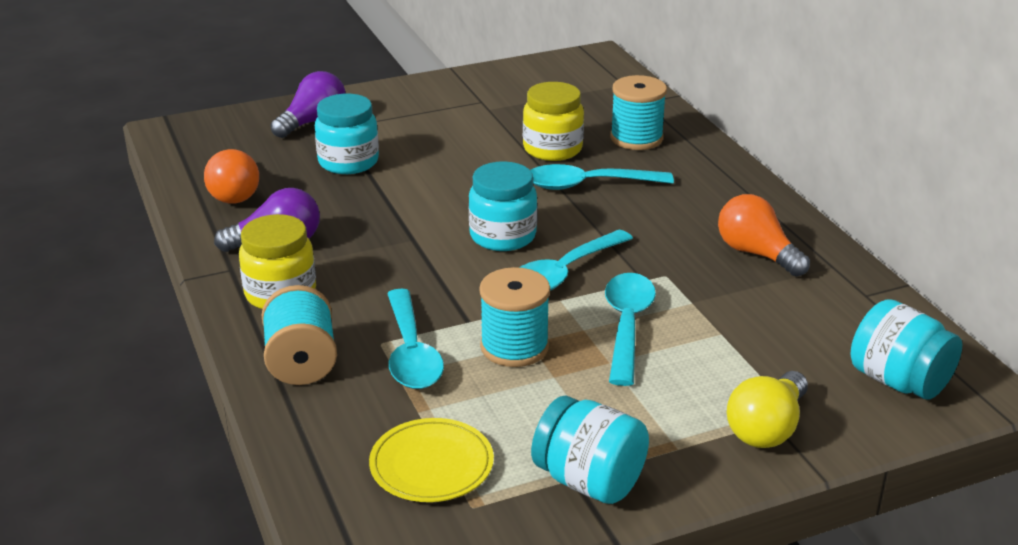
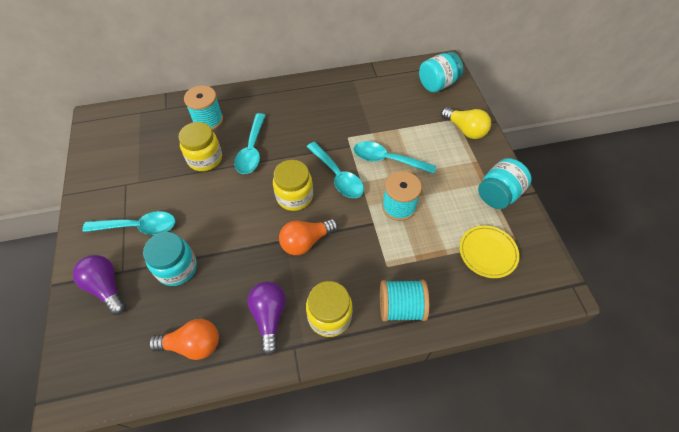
camera: 80 degrees left, 25 degrees up
turquoise spoon [387,289,444,389] -> turquoise spoon moved to [82,211,175,235]
turquoise jar [469,161,537,251] -> yellow jar [273,160,313,211]
orange light bulb [718,194,810,277] -> orange light bulb moved to [279,219,338,255]

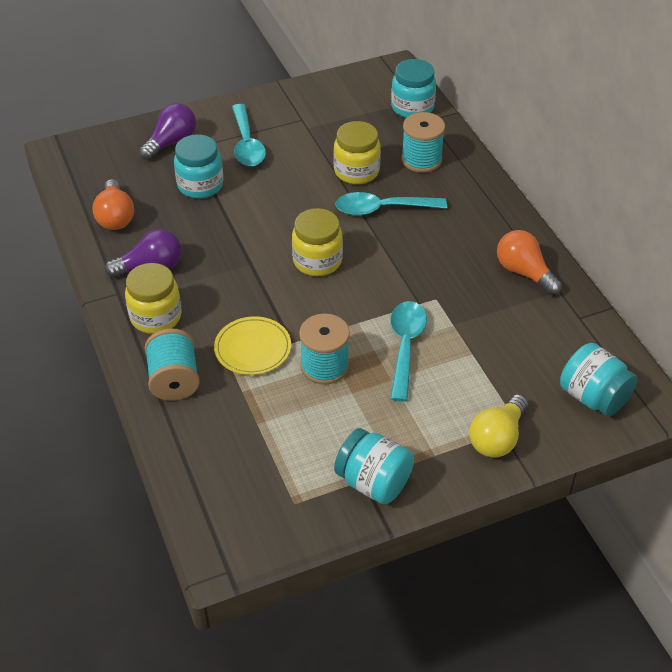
camera: 80 degrees right, 10 degrees down
orange light bulb [279,219,338,255] -> orange light bulb moved to [497,230,562,295]
turquoise spoon [306,142,364,198] -> none
yellow plate [459,226,519,278] -> yellow plate moved to [214,316,291,375]
none -> turquoise jar [391,59,436,118]

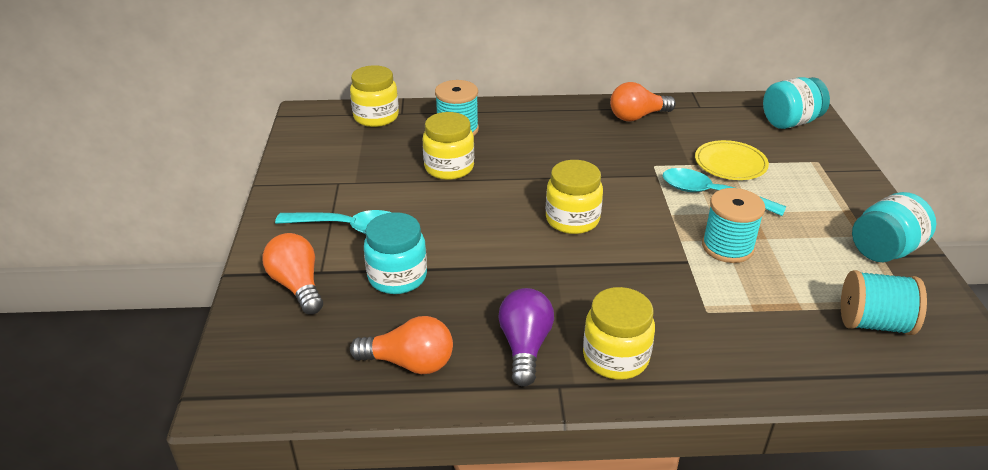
camera: 70 degrees left, 10 degrees down
purple light bulb [139,103,196,160] -> orange light bulb [263,233,323,314]
turquoise spool [145,329,200,401] -> turquoise spool moved to [841,270,927,335]
yellow plate [214,316,291,375] -> yellow plate moved to [695,140,769,180]
turquoise spoon [335,192,447,216] -> none
turquoise jar [391,59,436,118] -> yellow jar [350,65,399,127]
yellow light bulb [469,394,528,457] -> none

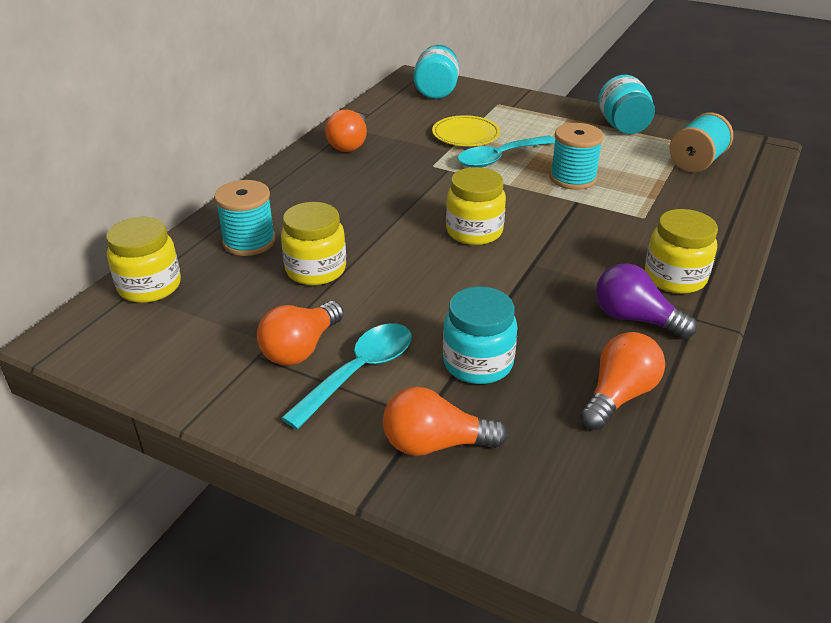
camera: 60 degrees left, 0 degrees up
none -> orange light bulb [257,301,344,366]

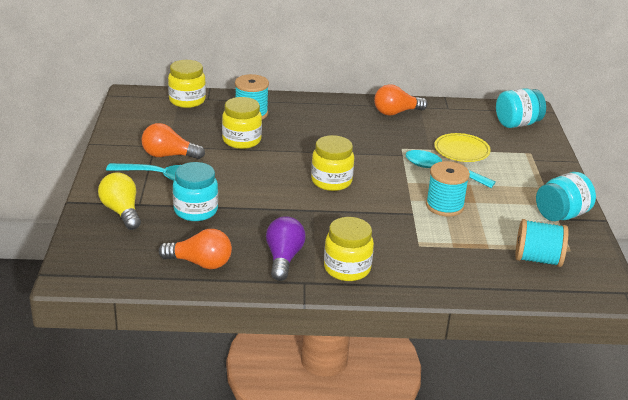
camera: 60 degrees right, 5 degrees down
orange light bulb [383,387,508,456] -> yellow light bulb [98,172,141,230]

